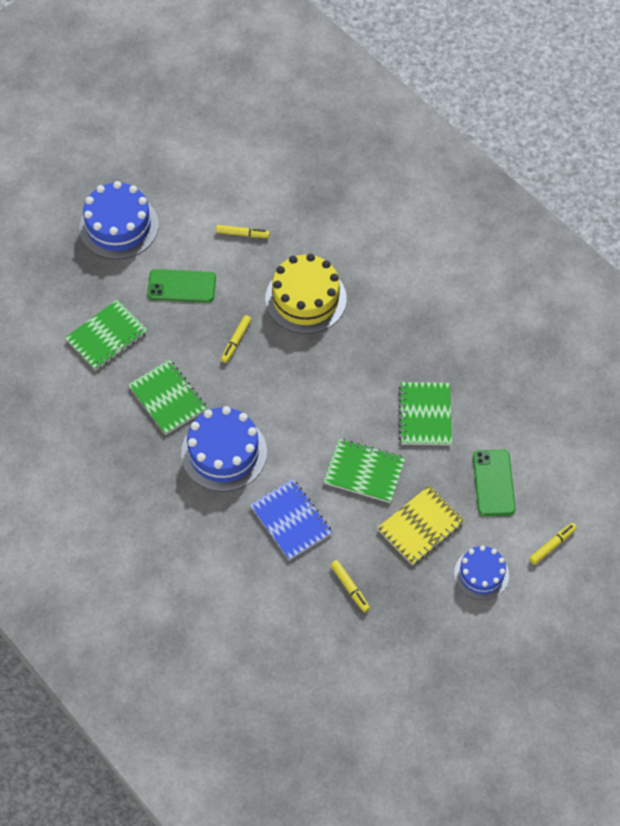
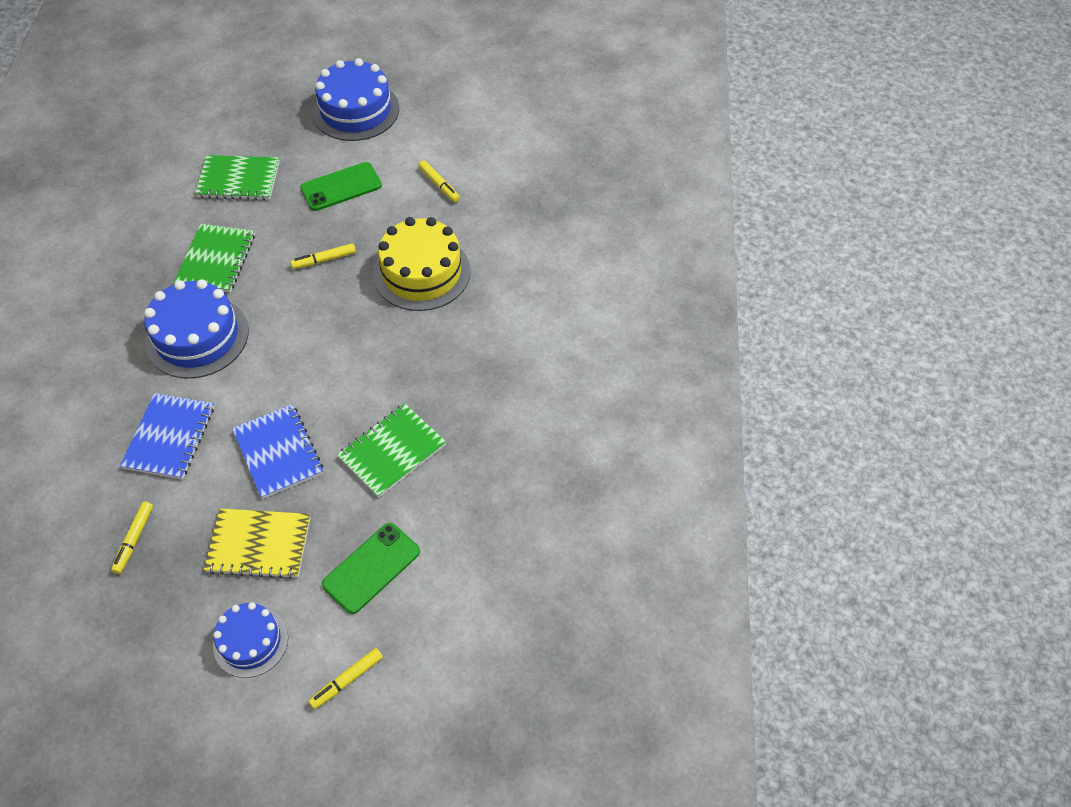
camera: 45 degrees right, 5 degrees down
green phone [147,269,216,302] -> green phone turned 75 degrees counterclockwise [300,162,382,211]
green notebook [323,439,405,503] -> blue notebook [232,404,323,499]
yellow marker [529,523,577,564] -> yellow marker turned 135 degrees clockwise [308,648,383,709]

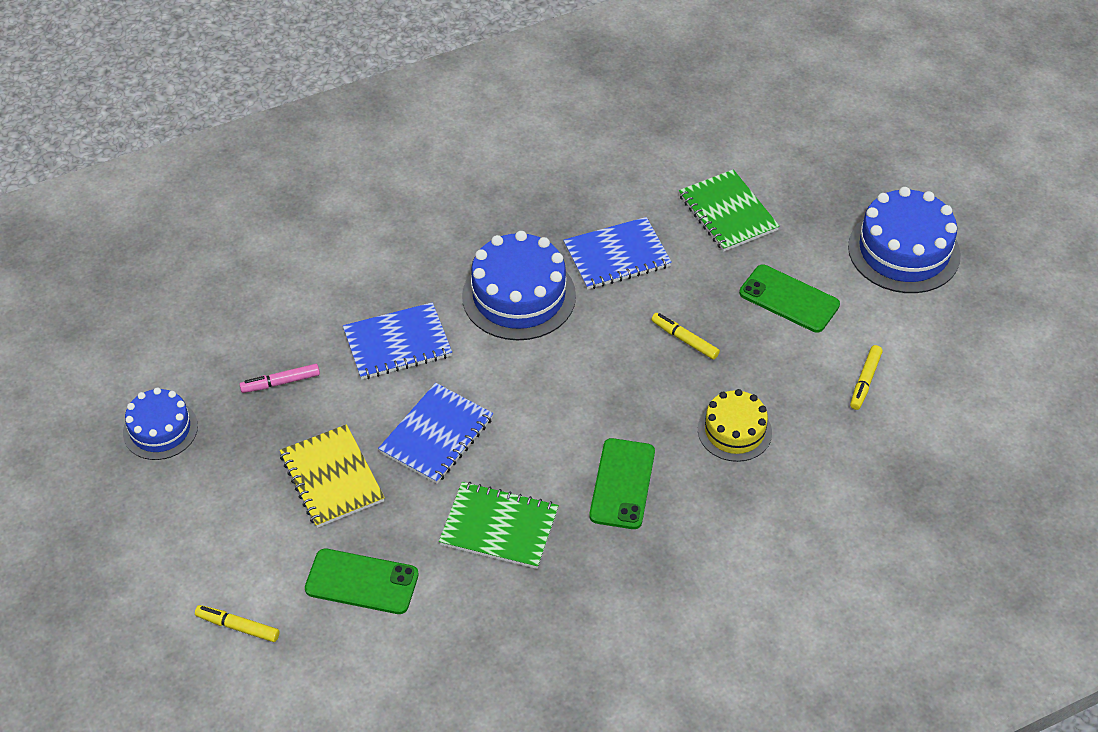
camera: 60 degrees right, 5 degrees down
yellow marker [111,501,153,574] -> pink marker [239,364,320,393]
green notebook [174,224,255,292] -> blue notebook [563,217,672,290]
blue cake [213,602,288,678] -> blue cake moved to [123,387,198,460]
yellow cake [373,217,471,311] -> yellow cake [698,389,772,462], size x0.61
none -> green phone [589,438,655,529]

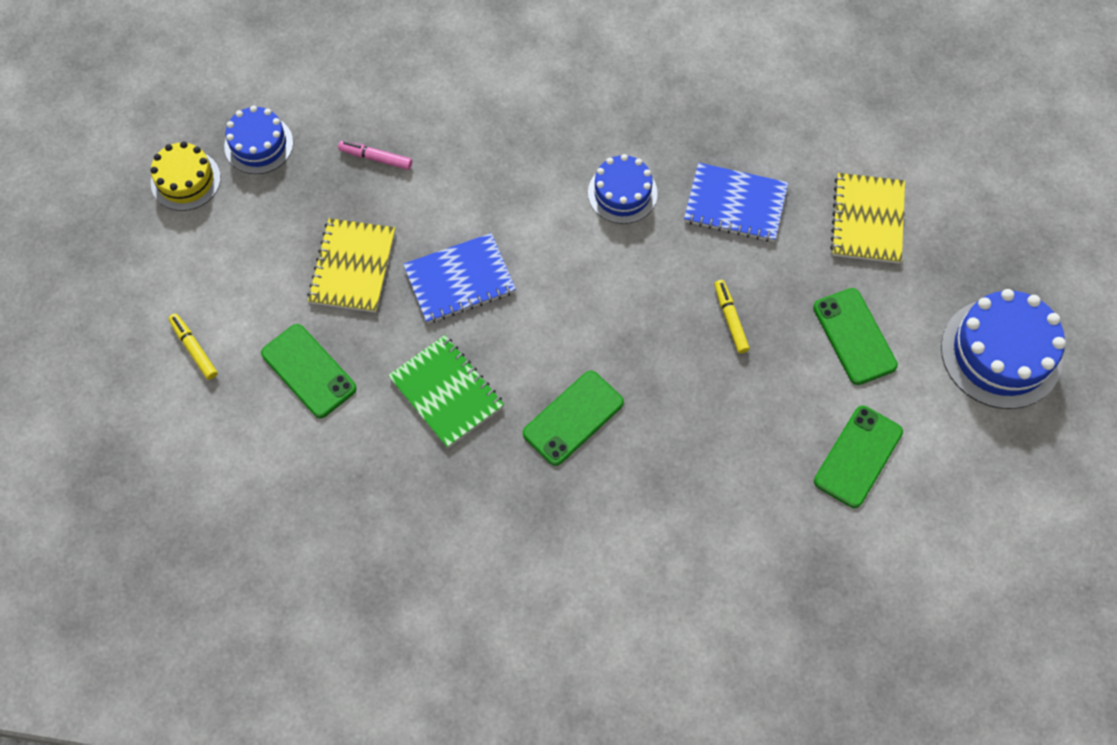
camera: 35 degrees right, 15 degrees up
blue notebook [343,302,452,380] -> none
blue cake [462,231,576,340] -> blue cake [588,154,658,224], size x0.61
green notebook [679,169,780,252] -> yellow notebook [830,173,905,264]
yellow cake [698,389,772,462] -> yellow cake moved to [150,141,221,211]
yellow marker [850,345,883,410] -> green phone [814,405,903,508]

